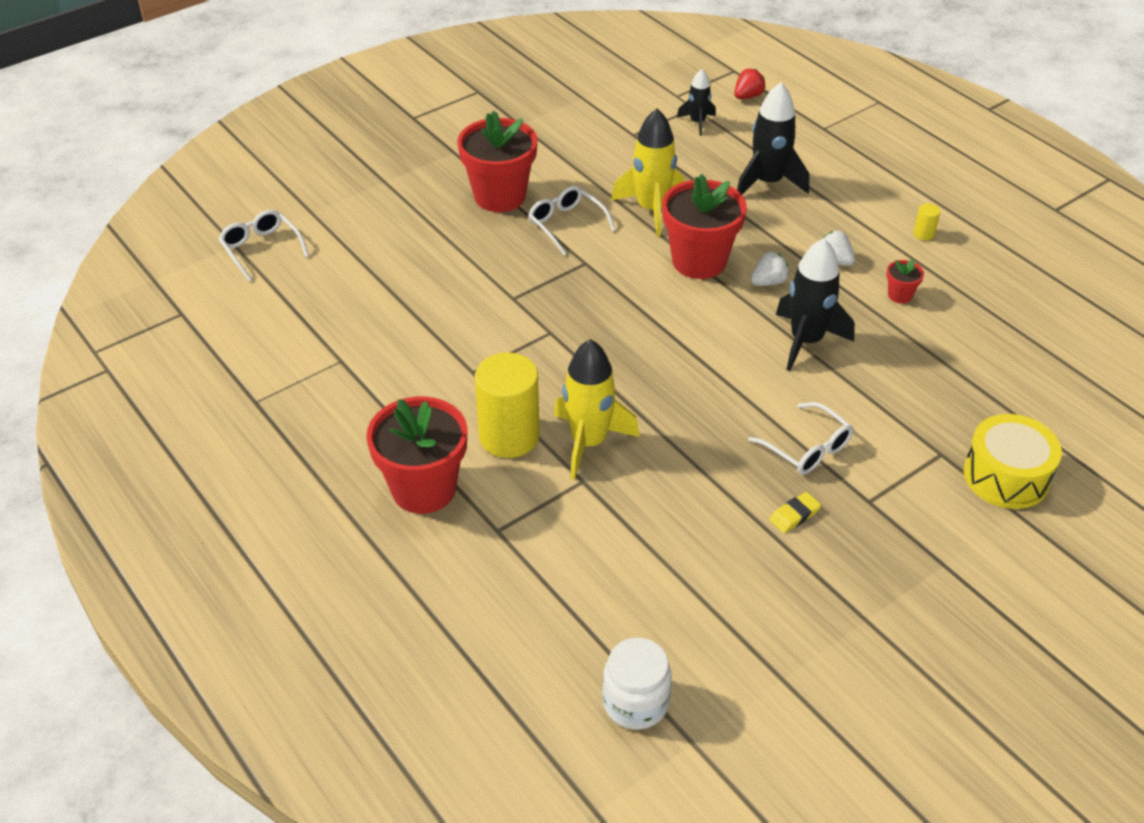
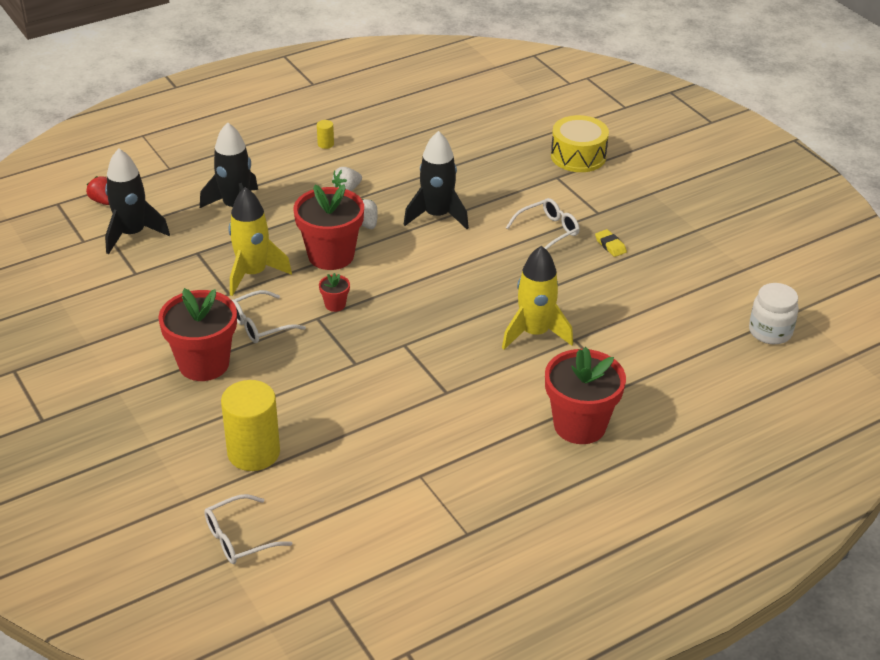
camera: 85 degrees left, 5 degrees down
yellow cylinder [475,353,540,458] -> yellow cylinder moved to [221,380,280,471]
black rocket [677,69,716,136] -> black rocket [105,149,170,254], size x1.78
red flower pot [886,259,924,303] -> red flower pot moved to [319,273,350,312]

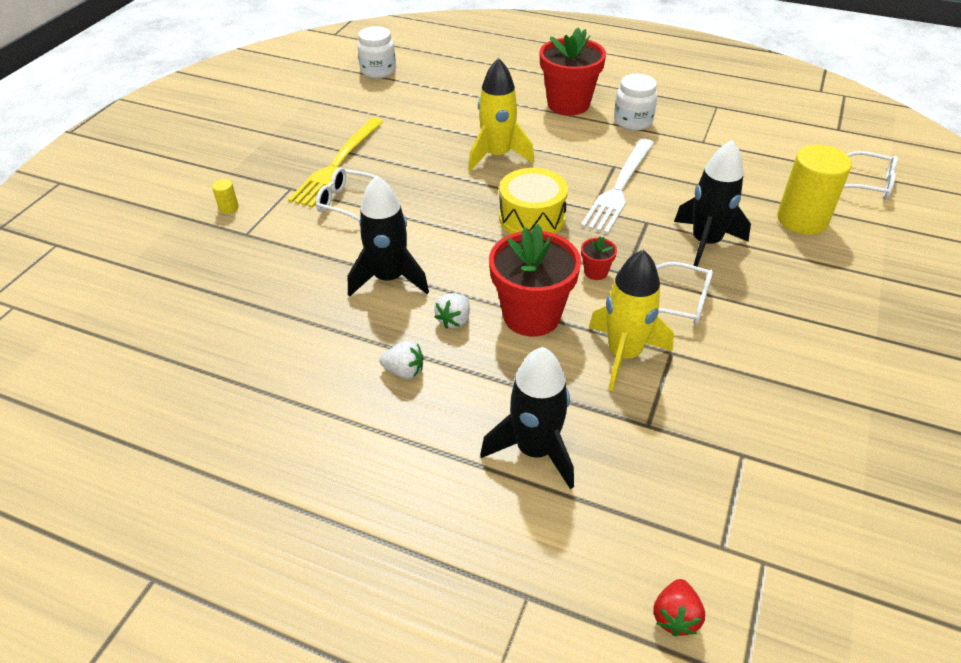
camera: 125 degrees left, 5 degrees up
black rocket [105,149,170,254] -> black rocket moved to [674,140,751,267]
red flower pot [158,288,237,381] -> none
yellow cylinder [317,120,334,149] -> yellow cylinder moved to [212,179,239,214]
yellow drum [551,115,609,172] -> yellow drum moved to [499,168,568,234]
yellow eraser [595,229,627,257] -> yellow fork [288,117,383,208]
none -> white fork [581,139,654,234]
none -> white jar [614,74,658,131]

